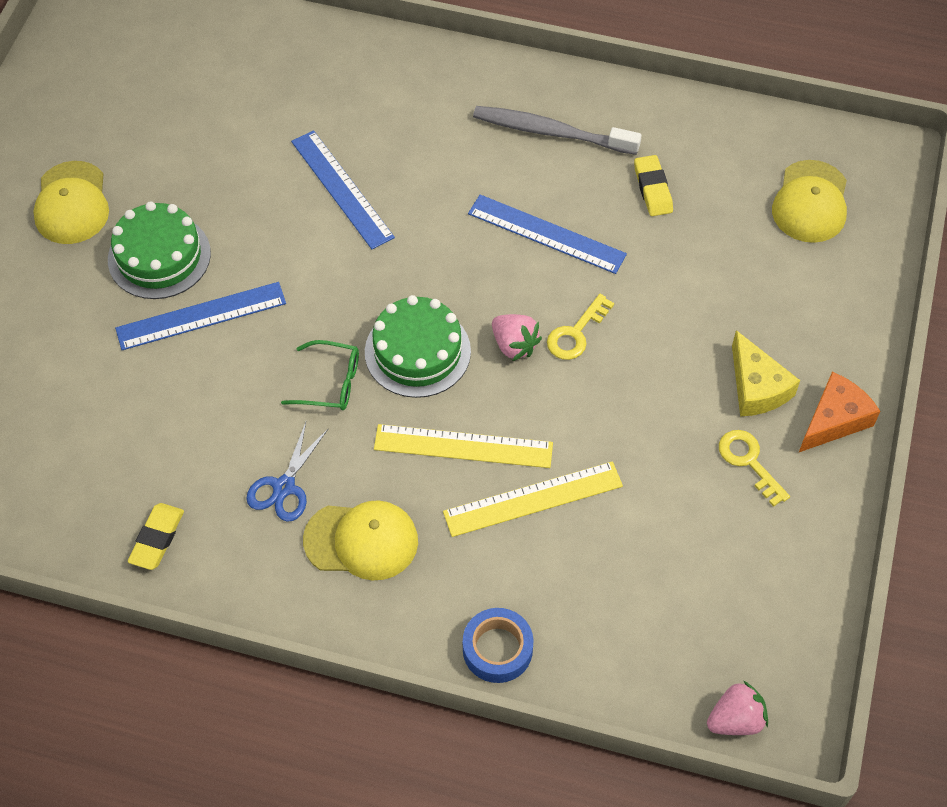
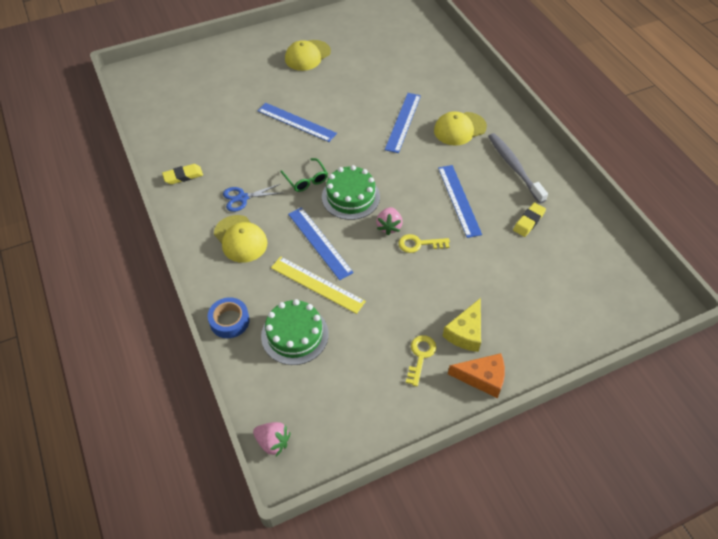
camera: 50 degrees right, 5 degrees down
green cake [108,201,211,299] -> green cake moved to [261,299,329,365]
yellow ruler [374,424,553,468] -> blue ruler [288,207,354,280]
yellow cap [772,160,847,243] -> yellow cap moved to [434,111,487,145]

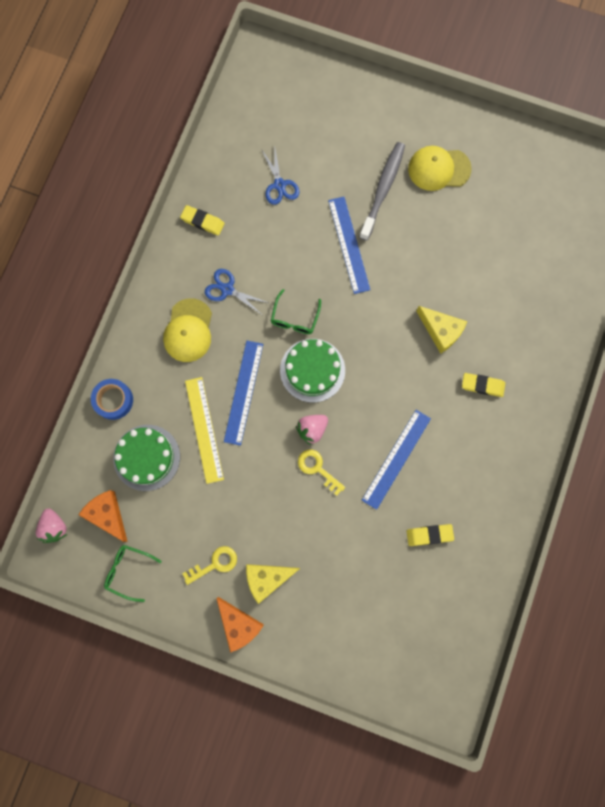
camera: 45 degrees right, 25 degrees up
blue ruler [385,93,421,153] -> yellow cheese [416,306,467,354]
yellow cap [434,111,487,145] -> yellow eraser [462,373,505,397]
grey toothbrush [488,133,548,203] -> grey toothbrush moved to [359,142,405,241]
none -> orange cheese [78,490,128,542]
none -> green glasses [104,545,162,602]
none -> blue scissors [261,149,299,205]

